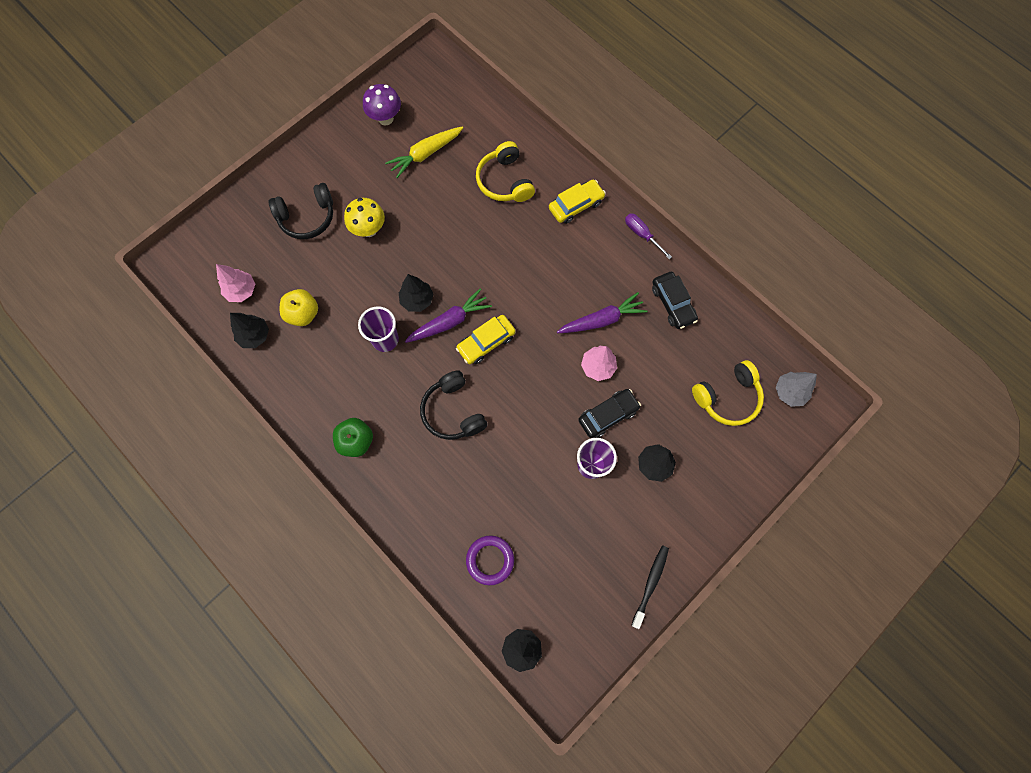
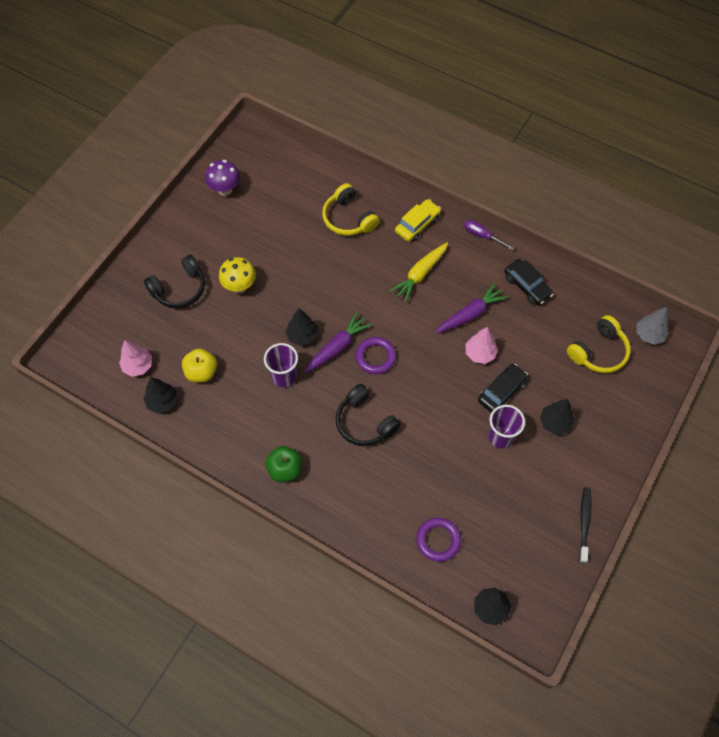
camera: 15 degrees left, 10 degrees down
yellow carrot [385,126,463,178] -> yellow carrot moved to [390,242,448,303]
yellow car [456,315,516,364] -> purple ring [355,337,396,374]

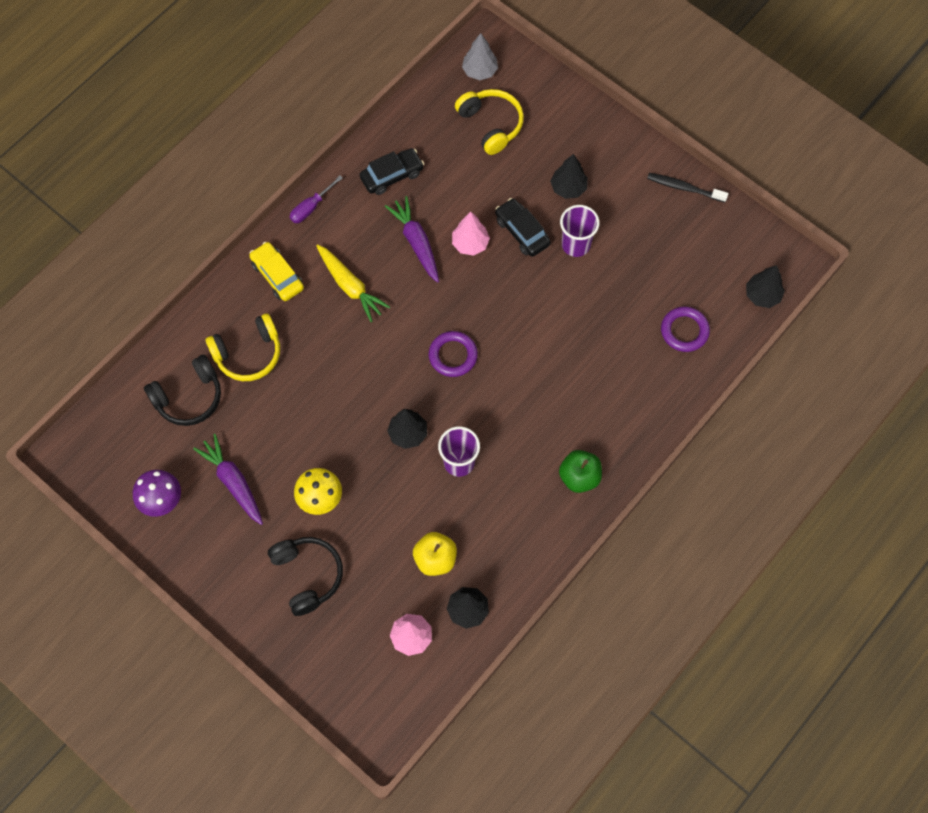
camera: 80 degrees left, 5 degrees up
purple carrot [304,312,372,373] -> purple carrot moved to [193,434,263,525]
black headphones [335,384,401,446] -> black headphones moved to [144,354,221,426]

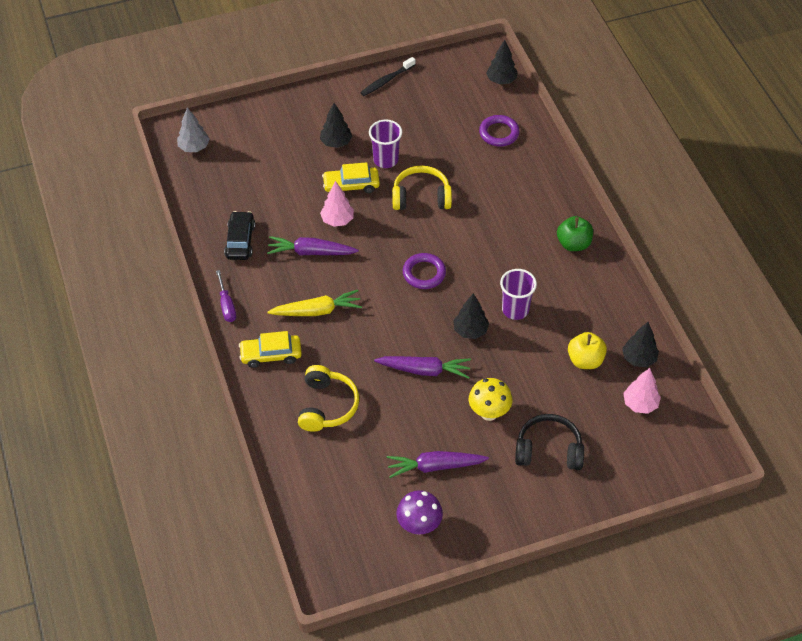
camera: 60 degrees left, 15 degrees down
black headphones [144,354,221,426] -> none
yellow headphones [455,89,524,155] -> yellow headphones moved to [392,166,452,210]
black car [495,198,551,257] -> yellow car [322,162,380,193]
none -> purple carrot [374,356,471,379]

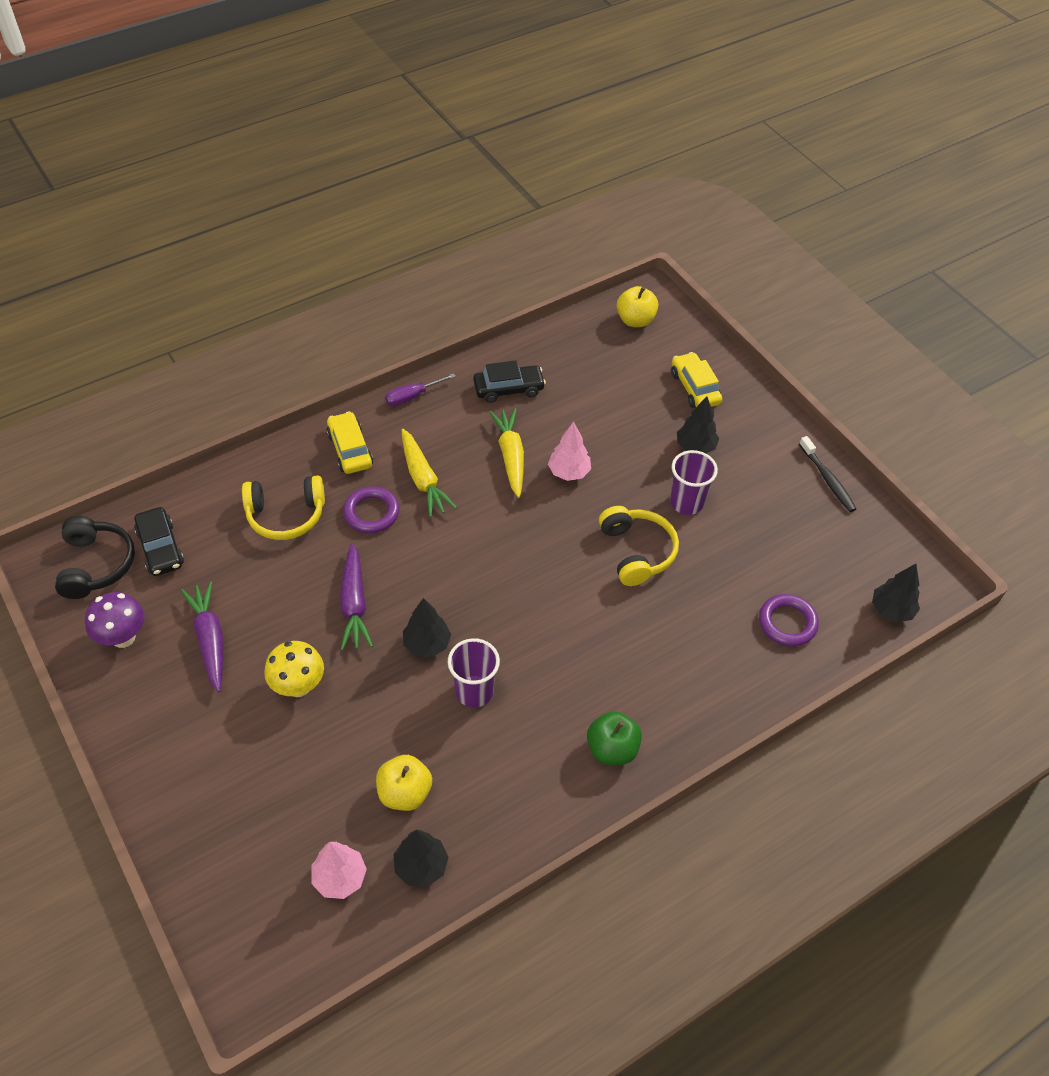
camera: 75 degrees right, 0 degrees up
grey tree [177,107,210,152] -> yellow apple [617,286,658,327]
purple carrot [267,236,359,255] -> yellow carrot [489,408,524,498]
yellow car [322,162,380,193] -> yellow car moved to [671,352,722,408]
black toothbrush [360,57,416,96] -> black toothbrush turned 150 degrees counterclockwise [799,436,856,512]
purple ring [403,253,446,289] -> purple ring moved to [343,486,399,533]
black headphones [515,414,584,470] -> black headphones moved to [55,516,135,599]
none -> black car [134,507,184,576]

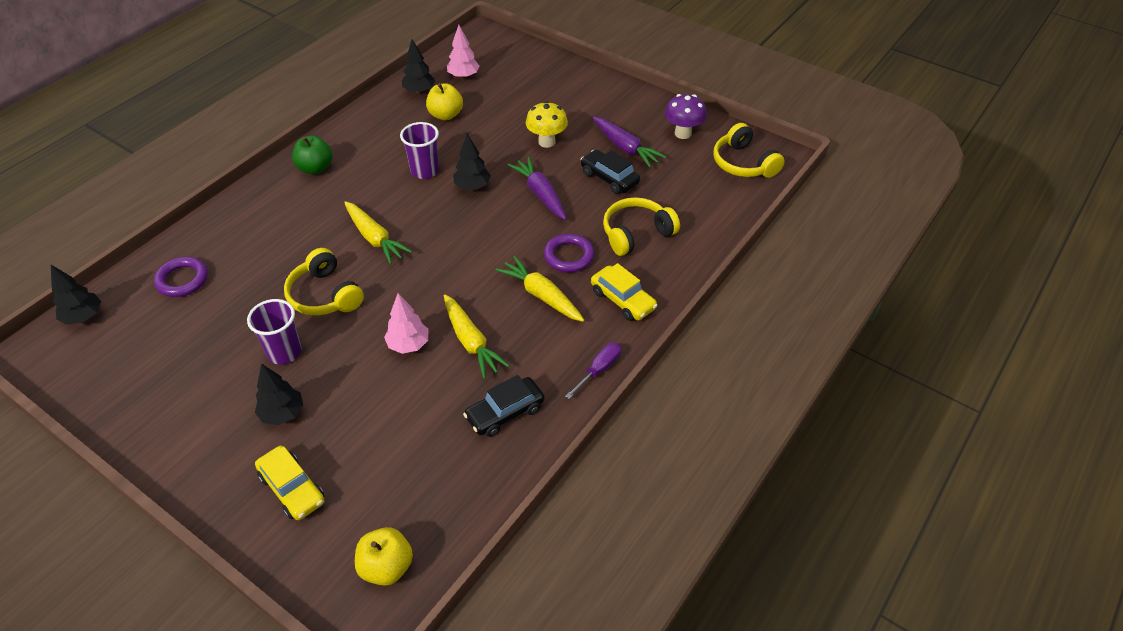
camera: 160 degrees right, 5 degrees down
black headphones [55,516,135,599] -> yellow headphones [713,123,785,178]
black car [134,507,184,576] -> black car moved to [580,150,640,194]
black toothbrush [799,436,856,512] -> none
none -> yellow carrot [344,201,412,265]

